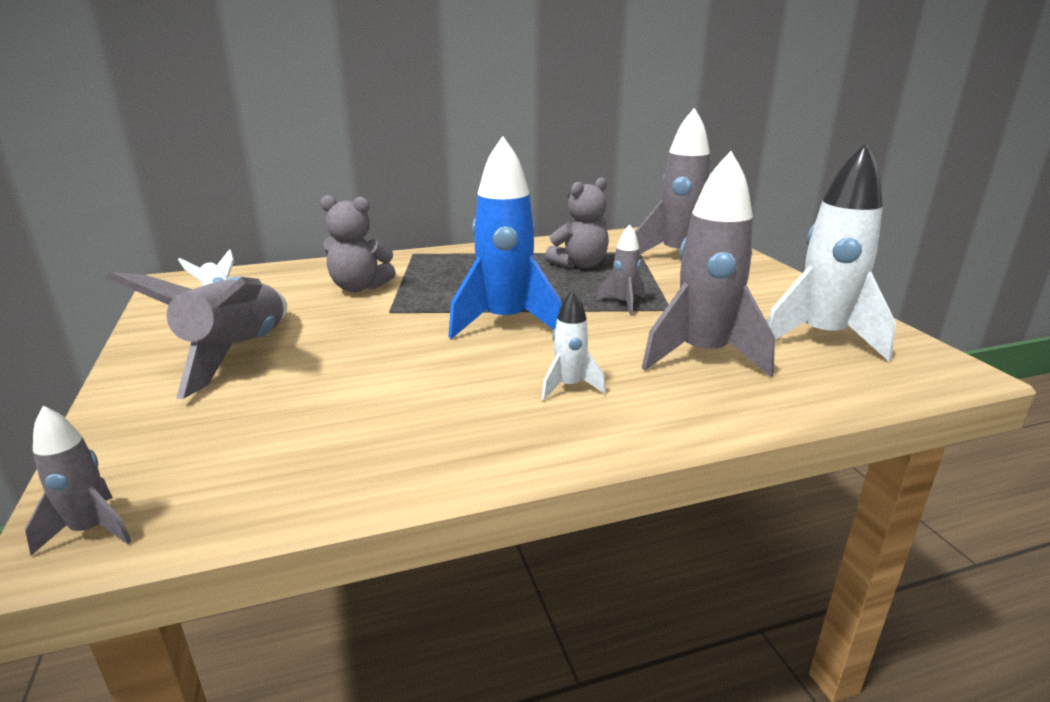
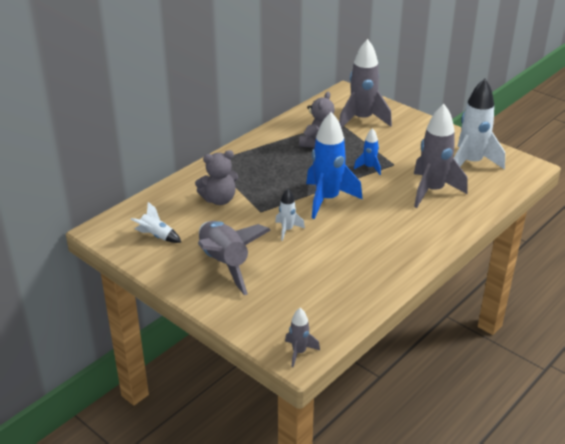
camera: 30 degrees left, 10 degrees up
white rocket [542,289,606,400] -> white rocket moved to [275,188,305,241]
grey rocket [596,224,645,316] -> blue rocket [354,128,381,175]

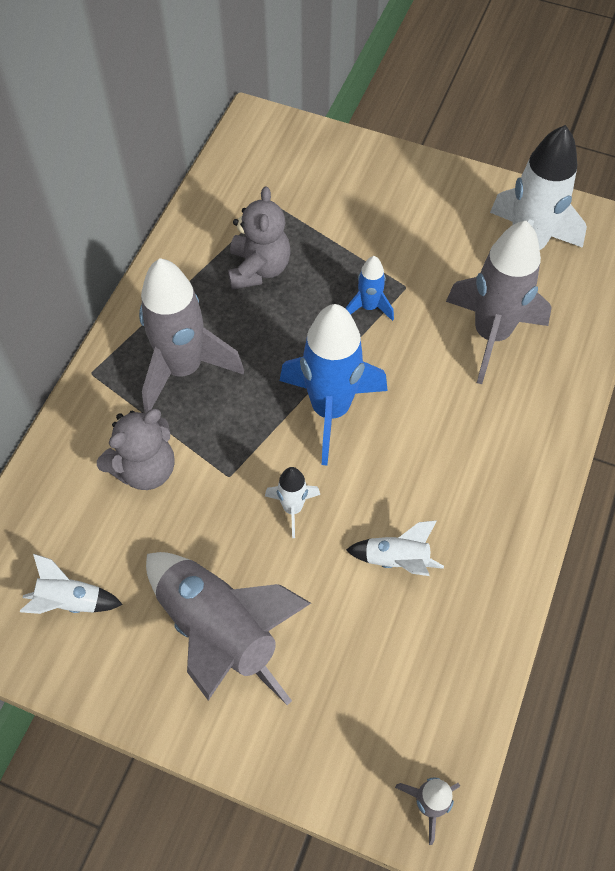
camera: 20 degrees left, 25 degrees up
grey rocket [339,39,392,128] -> grey rocket moved to [139,258,244,413]
none -> white rocket [346,520,444,576]

